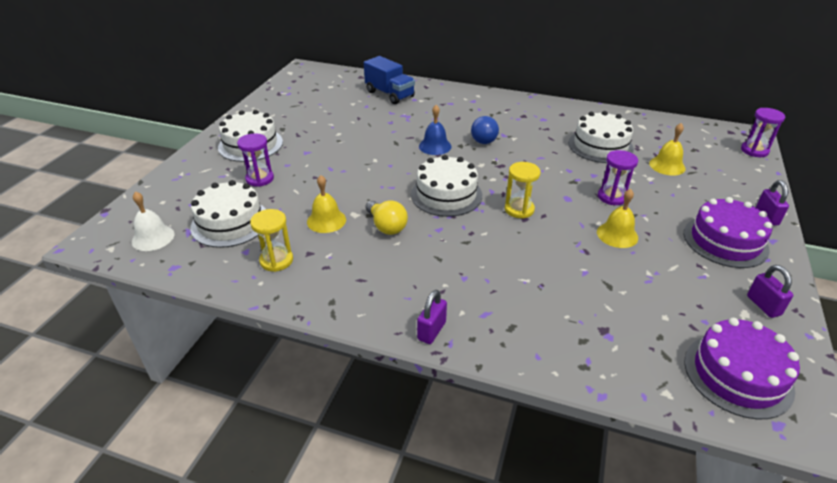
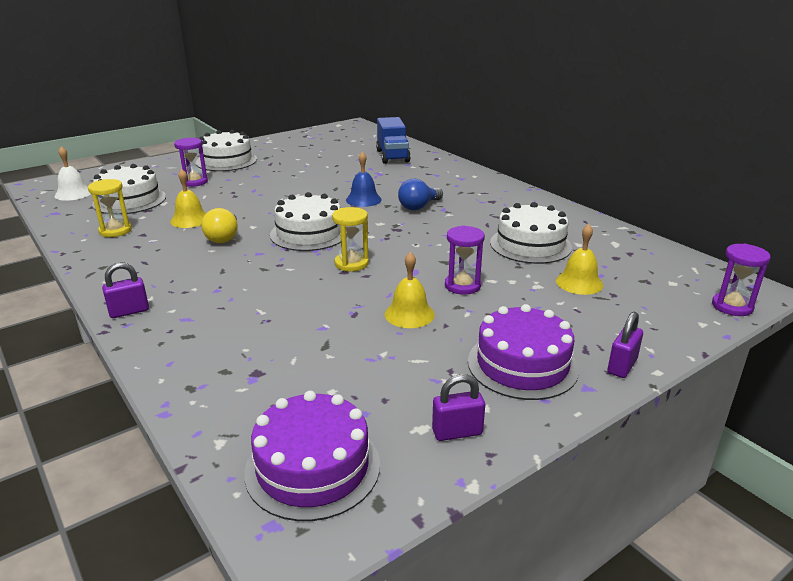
camera: 35 degrees right, 10 degrees down
purple padlock [747,265,793,318] -> purple padlock turned 60 degrees clockwise [432,374,485,441]

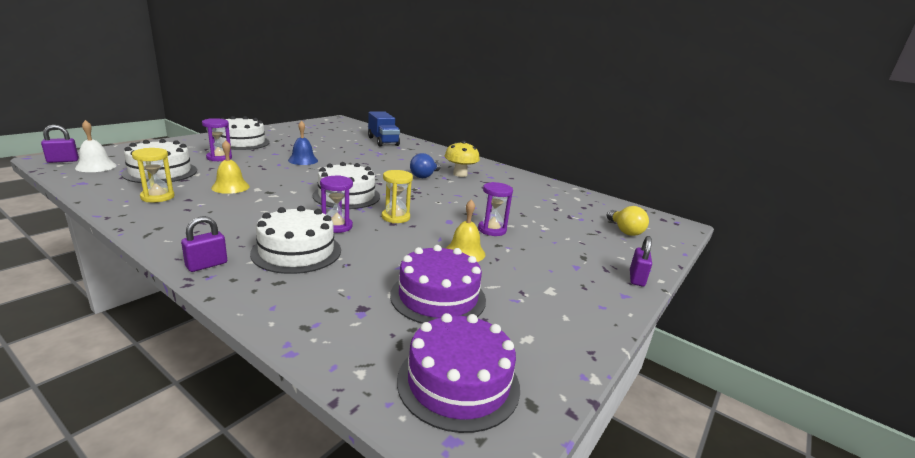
camera: 20 degrees left, 5 degrees down
yellow light bulb [201,208,238,243] -> yellow light bulb moved to [607,206,649,236]
blue bell [346,151,382,207] -> blue bell moved to [288,121,318,165]
purple padlock [432,374,485,441] -> purple padlock moved to [41,125,79,163]
purple cake [468,304,579,400] -> purple cake moved to [390,245,486,324]
white cake [490,202,572,264] -> white cake moved to [250,206,341,274]
yellow bell [556,224,603,295] -> none
purple hourglass [712,244,771,316] -> purple hourglass moved to [320,175,353,233]
none -> yellow mushroom [445,140,480,177]

